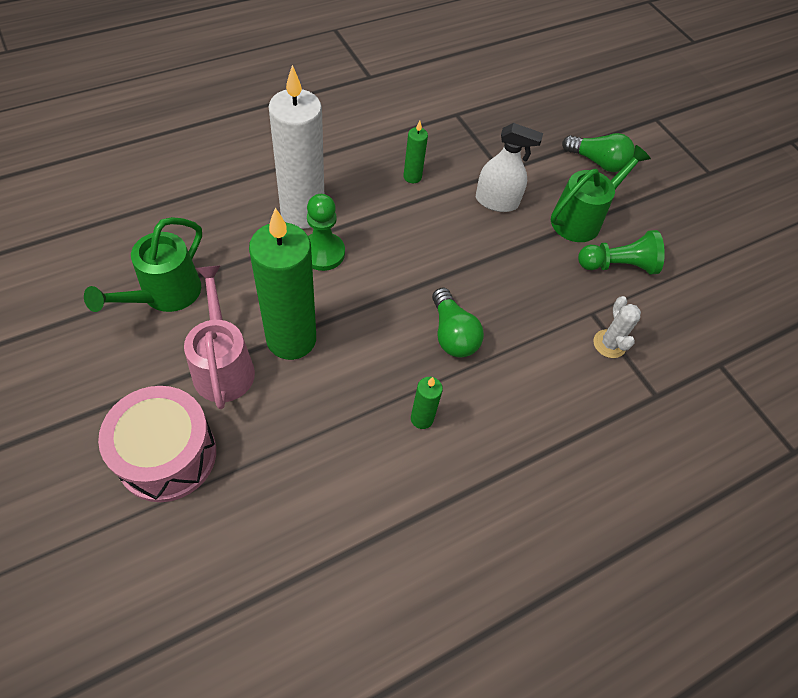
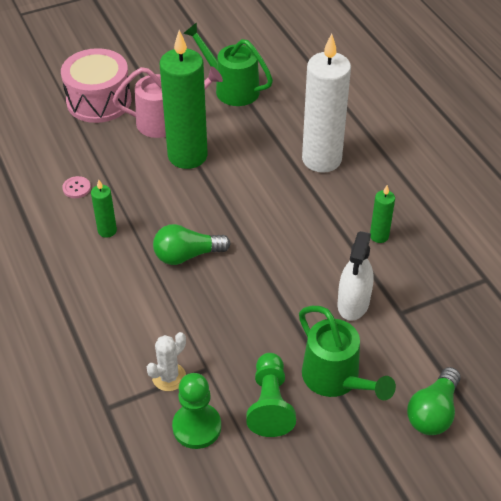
camera: 100 degrees right, 10 degrees down
green pawn [307,194,345,271] -> green pawn moved to [172,373,221,449]
white cactus [593,296,641,358] -> white cactus turned 45 degrees counterclockwise [147,332,186,391]
none -> pink button [62,176,91,198]

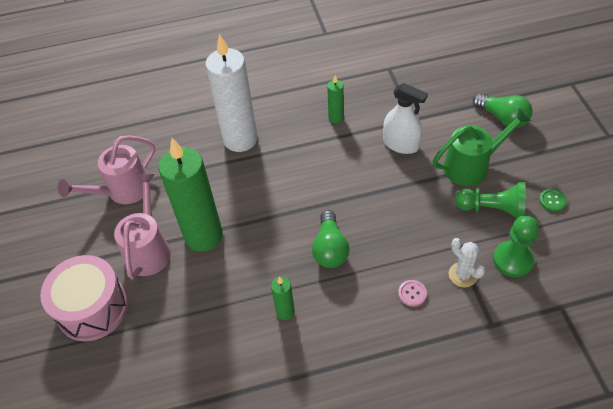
camera: 75 degrees left, 5 degrees up
pink button [62,176,91,198] -> pink button moved to [398,280,427,307]
green watering can [183,22,273,106] -> pink watering can [58,135,155,204]
none -> green button [539,189,567,212]

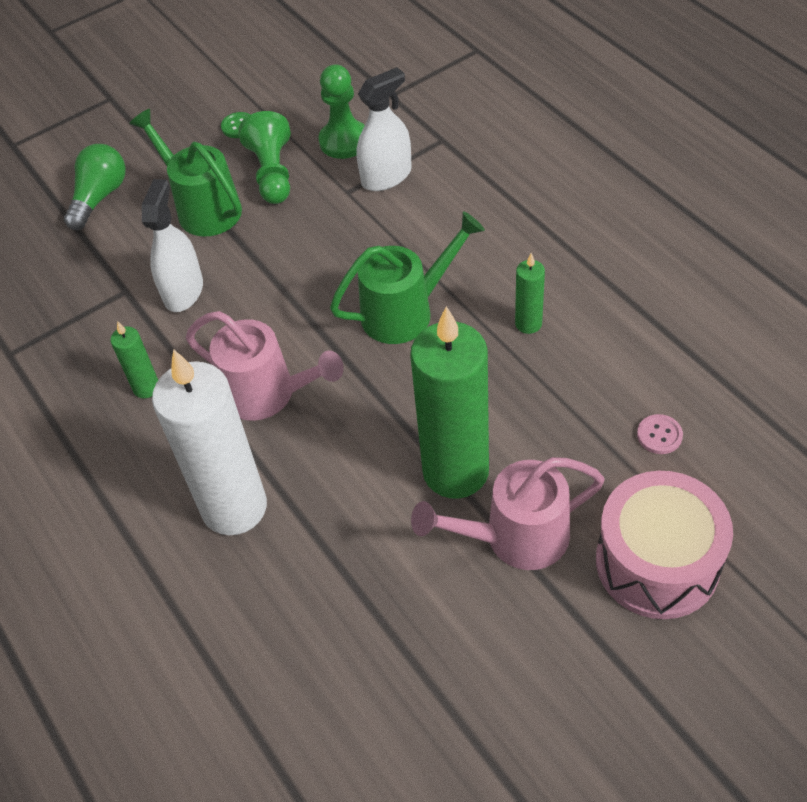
camera: 110 degrees left, 0 degrees up
pink watering can [58,135,155,204] -> pink watering can moved to [186,311,344,421]
green light bulb [312,210,349,268] -> green watering can [330,211,485,344]
pink button [398,280,427,307] -> pink button moved to [637,414,683,454]
white cactus [449,238,485,287] -> white spray bottle [356,67,412,191]

